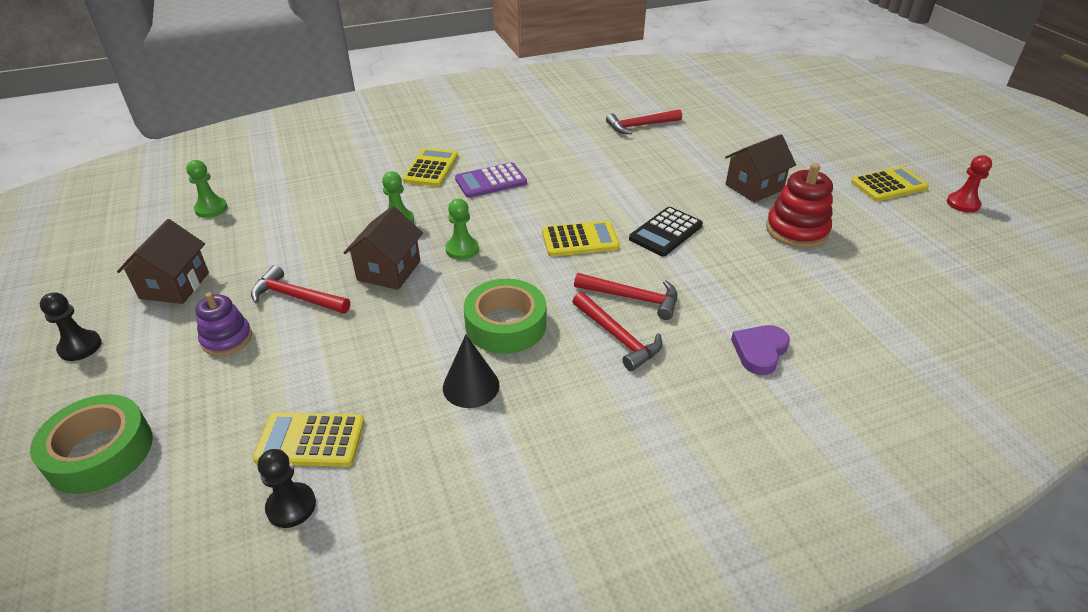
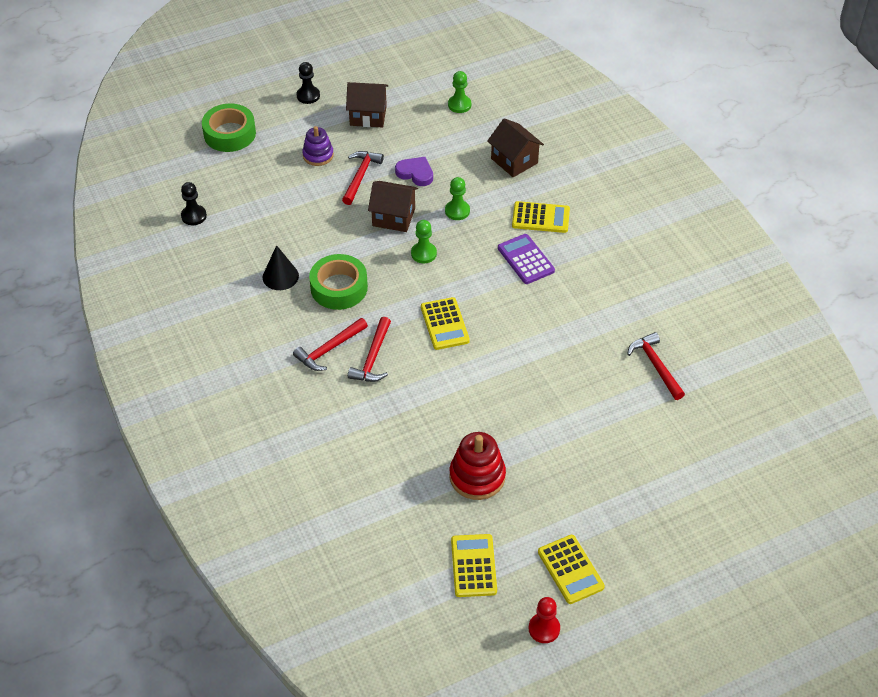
camera: 85 degrees right, 10 degrees up
yellow calculator [253,412,365,467] -> yellow calculator moved to [451,534,497,597]
black calculator [629,207,703,256] -> none
brown house [725,134,796,203] -> brown house moved to [487,118,544,177]
purple heart [731,325,790,375] -> purple heart moved to [395,157,433,186]

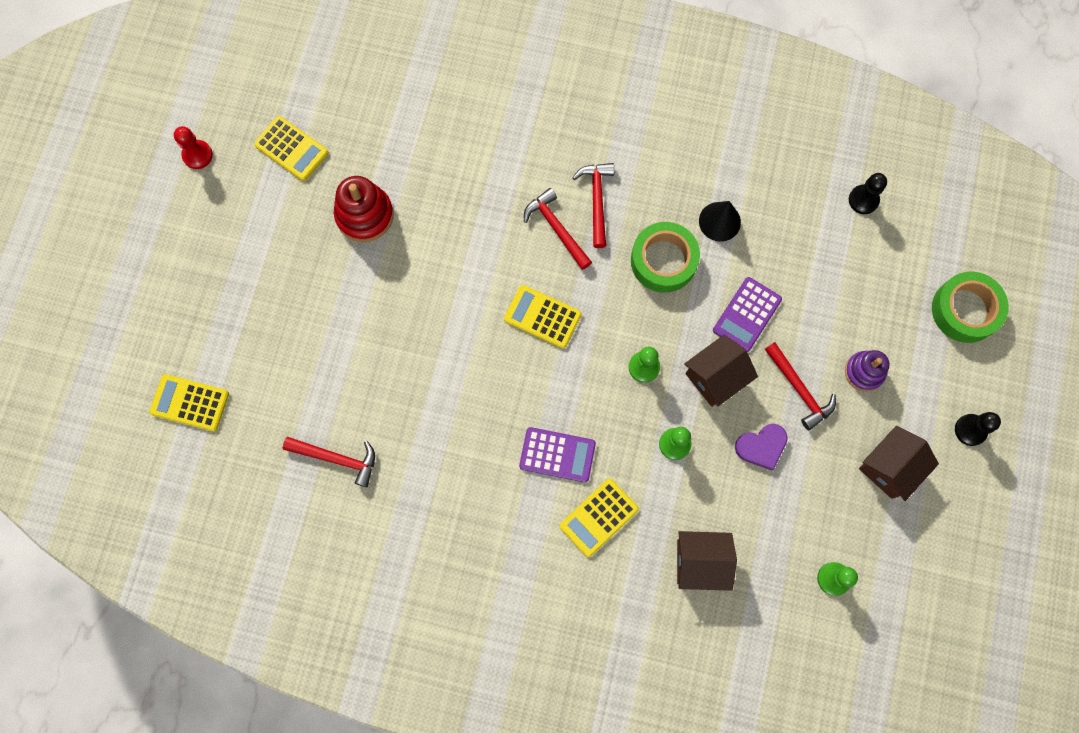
camera: 130 degrees right, 25 degrees up
yellow calculator [538,535,605,604] -> yellow calculator moved to [149,374,229,432]
none -> purple calculator [713,277,782,352]

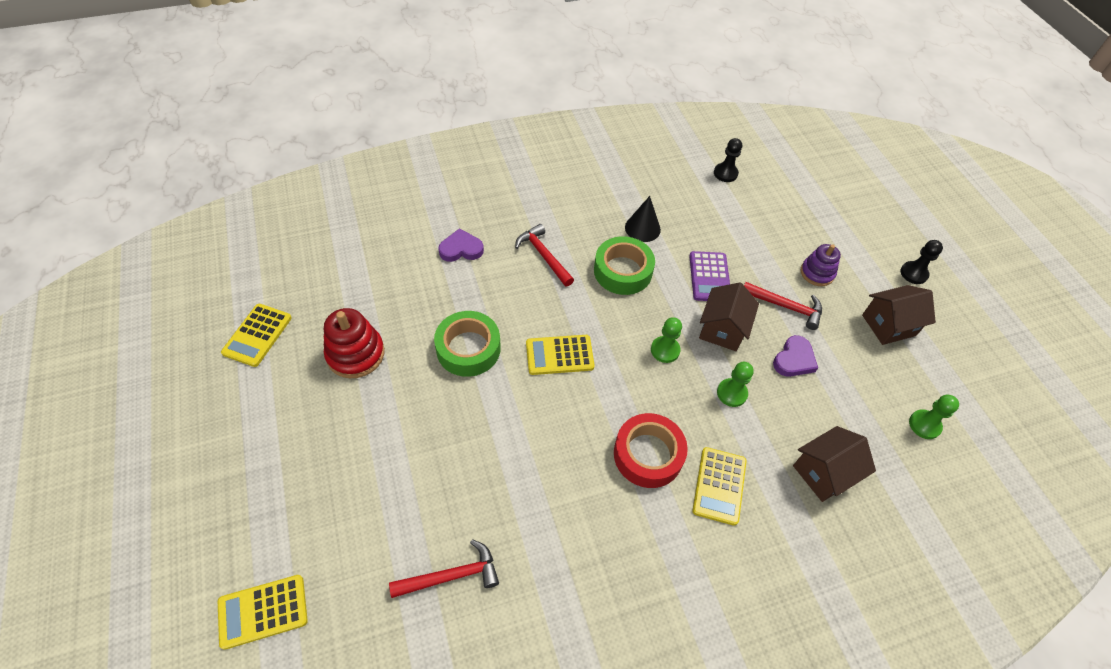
camera: 35 degrees left, 20 degrees down
red pawn [174,126,213,169] -> none
yellow calculator [254,116,329,181] -> yellow calculator turned 105 degrees clockwise [221,304,292,367]
purple calculator [519,427,596,483] -> red tape [614,413,688,488]
red hammer [524,188,592,270] -> none
brown house [859,426,939,501] -> brown house turned 60 degrees clockwise [862,285,936,345]
green tape [932,272,1009,343] -> green tape moved to [434,311,501,377]
none -> purple heart [438,228,484,262]

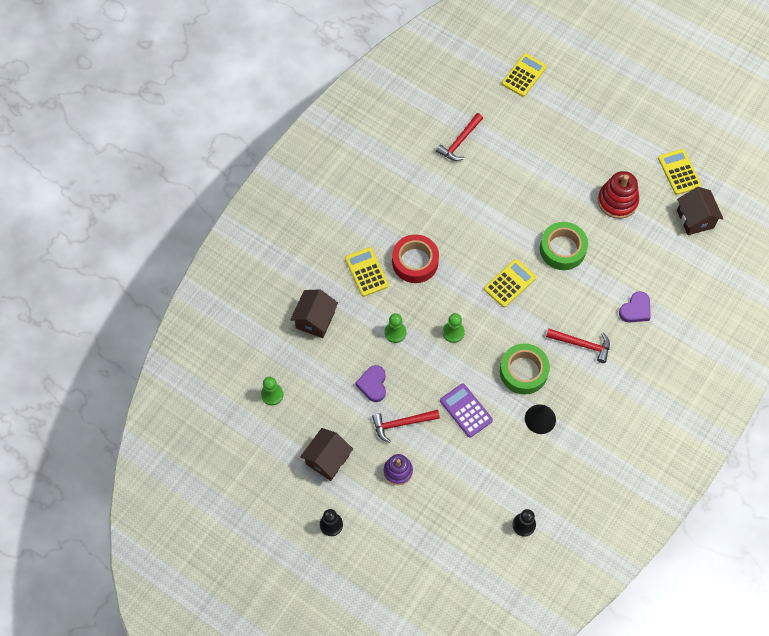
camera: 145 degrees right, 10 degrees up
brown house [699,283,759,351] -> brown house moved to [677,187,723,235]

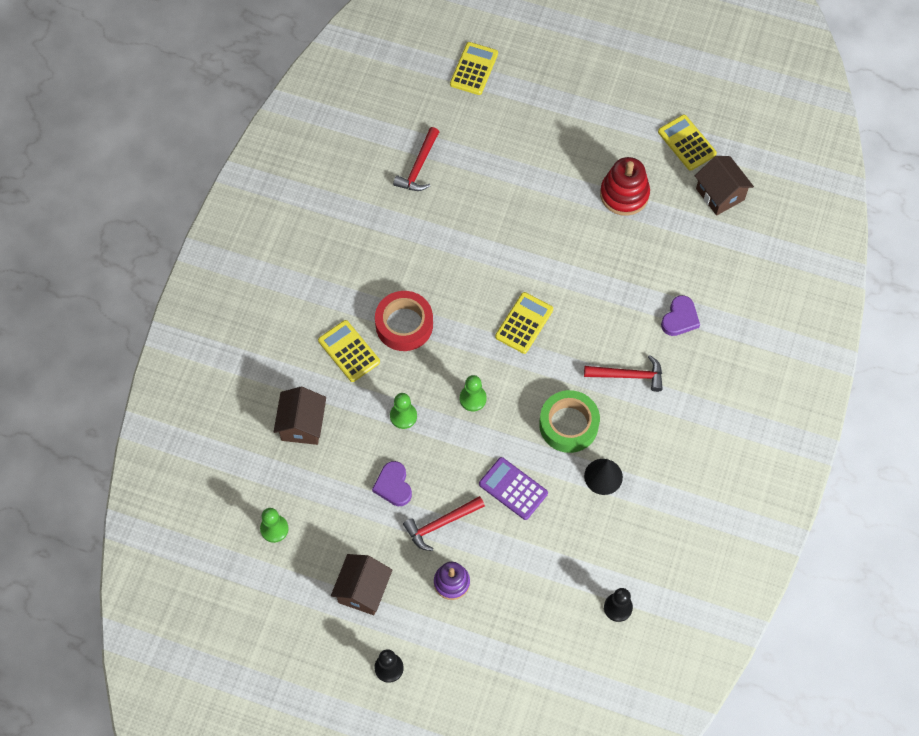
camera: 15 degrees left, 0 degrees up
green tape [540,222,588,270] -> none

